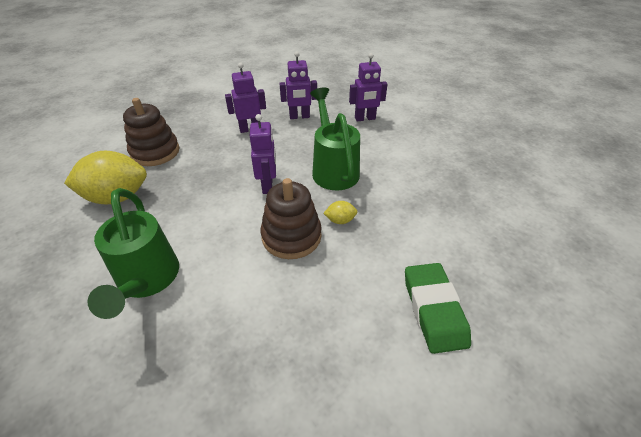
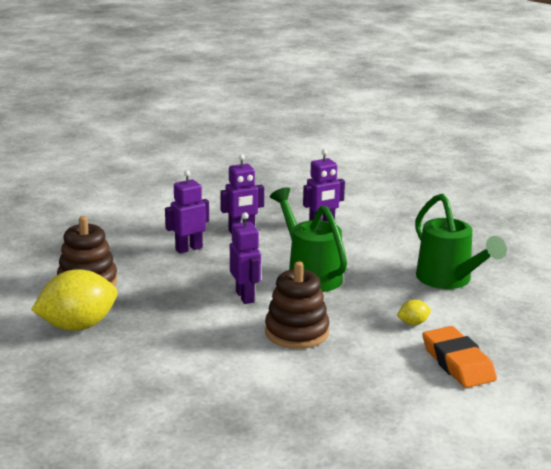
camera: 15 degrees left, 20 degrees down
green watering can [87,188,179,319] -> green watering can moved to [415,194,507,289]
yellow lemon [323,201,358,224] -> yellow lemon moved to [397,300,431,325]
green eraser [405,263,471,354] -> orange eraser [422,326,497,388]

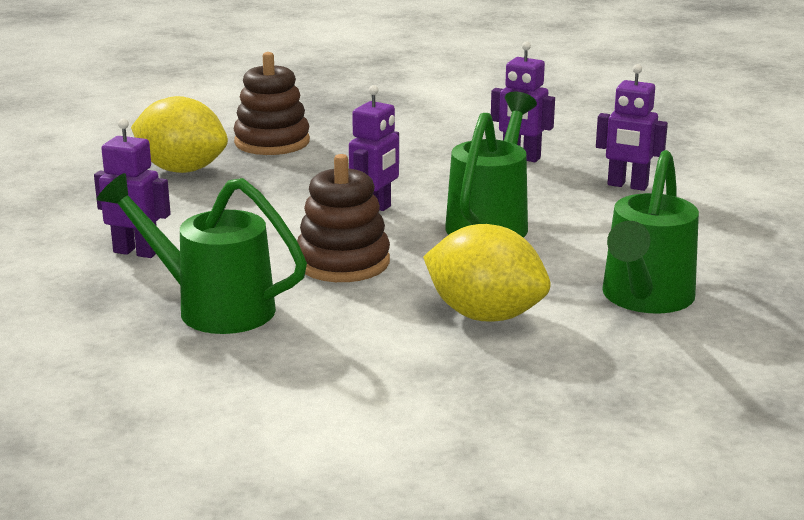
camera: 50 degrees right, 0 degrees up
purple robot [165,170,209,254] -> purple robot moved to [94,118,171,258]
yellow lemon [397,300,431,325] -> yellow lemon [423,224,551,321], size x2.33
orange eraser [422,326,497,388] -> none
none -> green watering can [97,173,307,334]

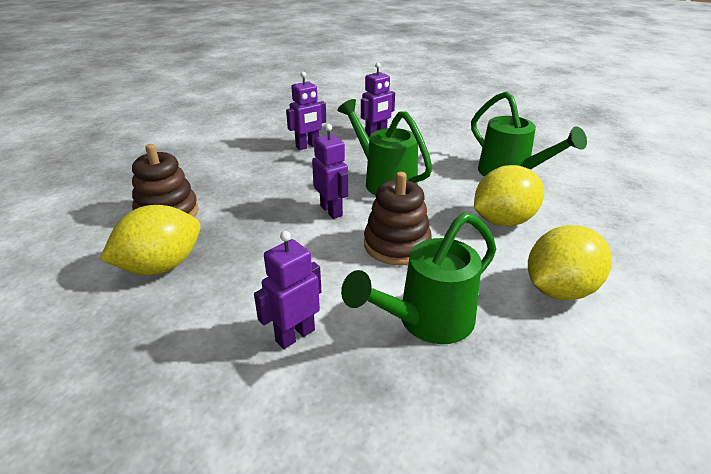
camera: 60 degrees left, 10 degrees up
none -> yellow lemon [528,225,612,300]

